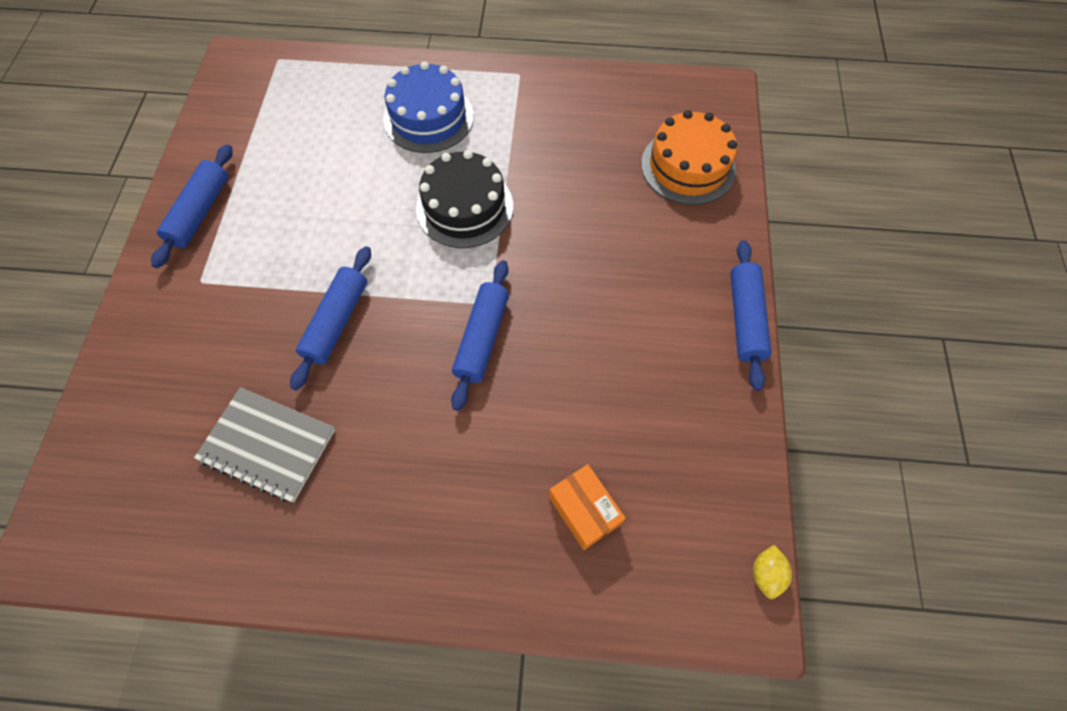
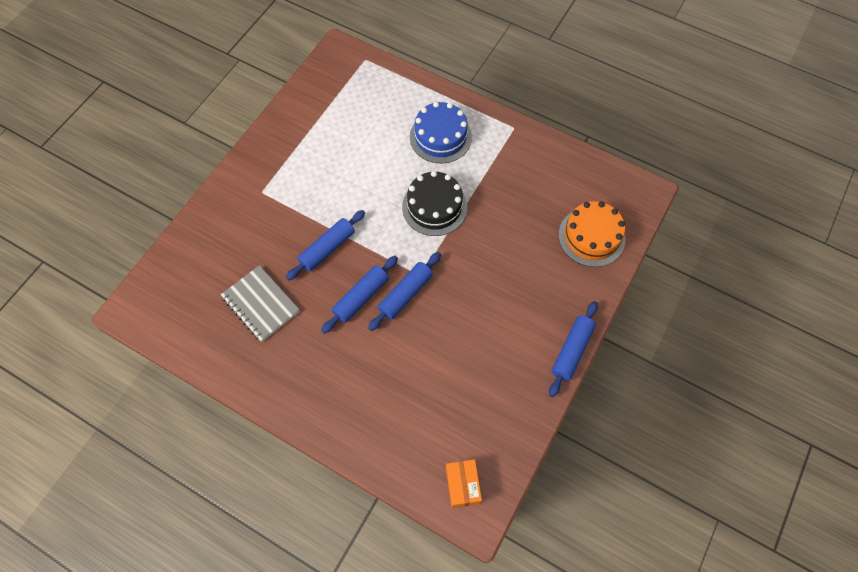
camera: 25 degrees right, 0 degrees up
blue rolling pin [151,144,232,268] -> blue rolling pin moved to [321,256,398,334]
orange box [549,464,626,550] -> orange box moved to [446,459,482,508]
yellow lemon [753,545,792,599] -> none

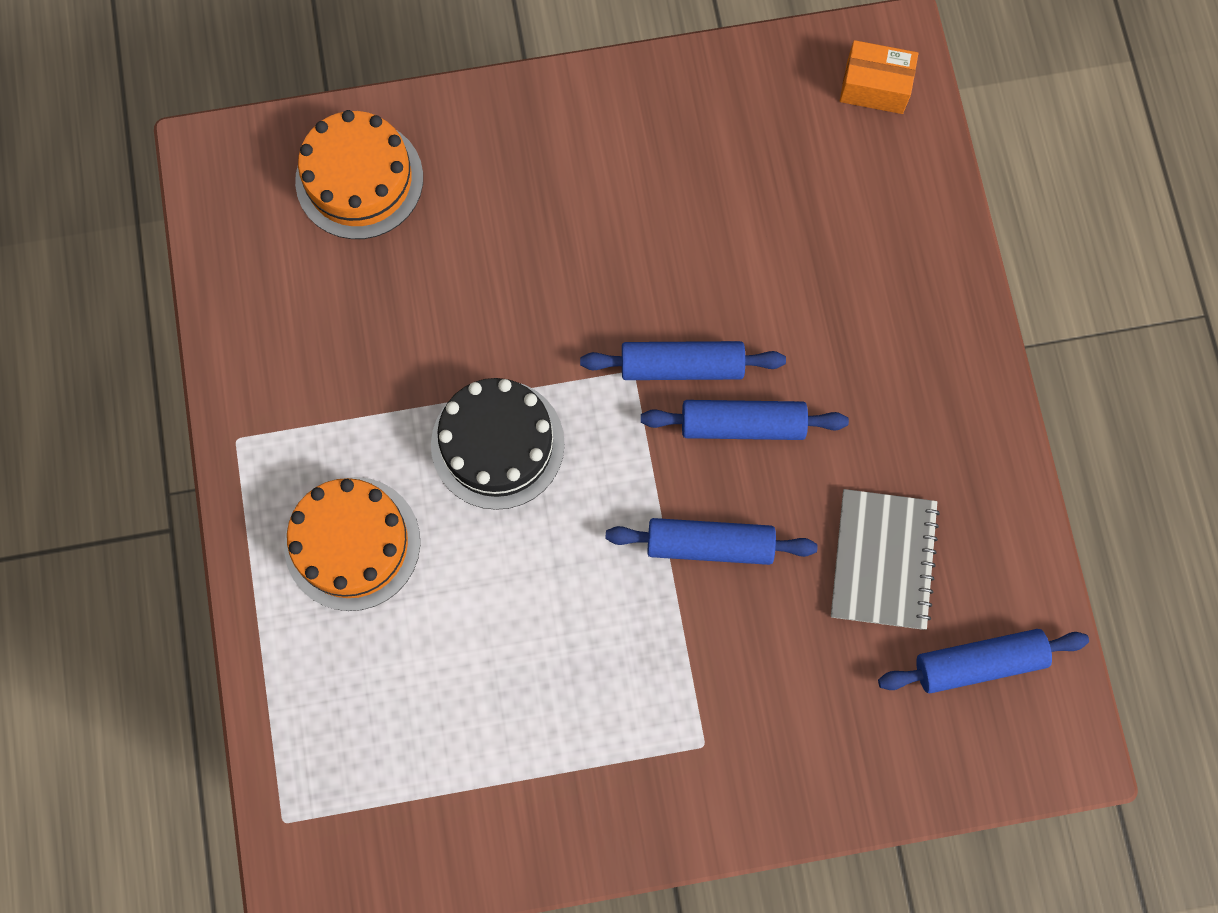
camera: 130 degrees left, 10 degrees up
blue cake [410,102,472,163] -> orange cake [284,477,420,611]
orange box [446,459,482,508] -> orange box turned 60 degrees clockwise [840,40,918,114]
blue rolling pin [549,301,598,397] -> blue rolling pin moved to [878,629,1089,693]

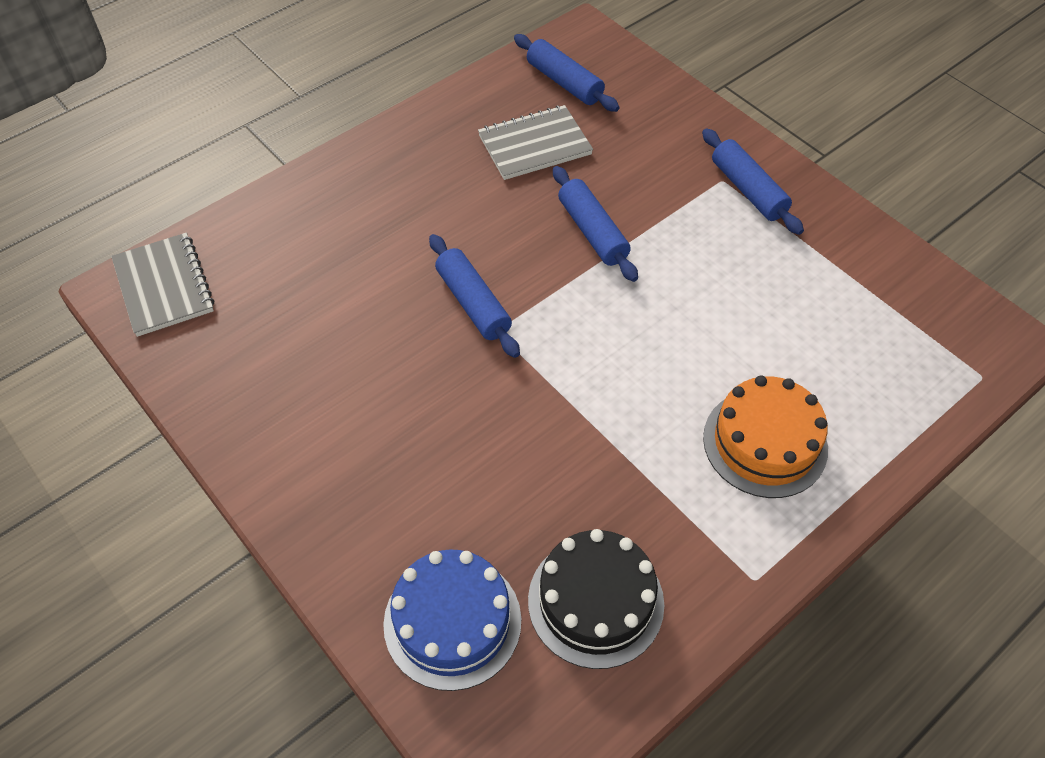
camera: 120 degrees left, 20 degrees down
orange cake [295,110,423,239] -> blue cake [383,549,521,691]
black cake [431,378,565,510] -> black cake moved to [528,529,664,669]
blue rolling pin [641,400,849,440] -> blue rolling pin moved to [702,128,804,235]
orange box [840,40,918,114] -> grey notebook [111,233,214,337]

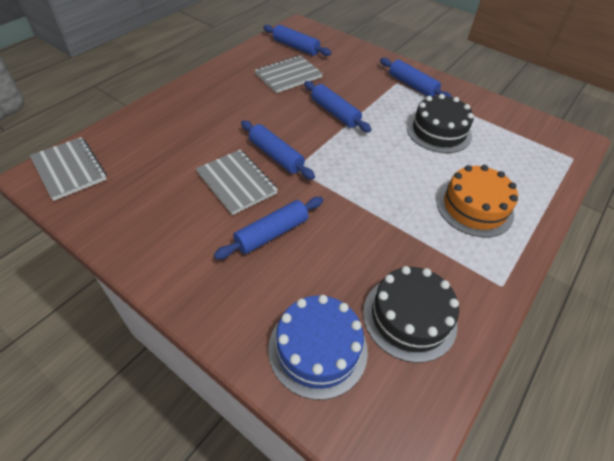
camera: 15 degrees left, 5 degrees down
none -> grey notebook [196,150,278,215]
none -> blue rolling pin [214,197,323,260]
none -> black cake [407,94,474,153]

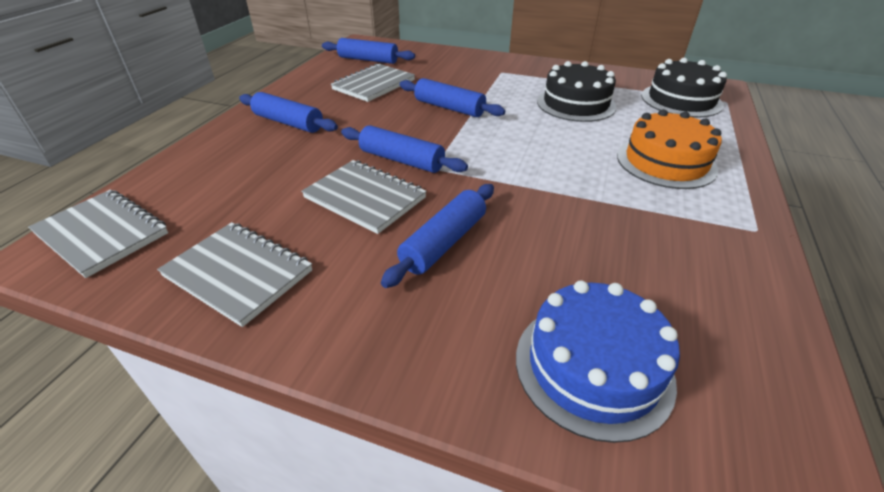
camera: 15 degrees left, 10 degrees down
black cake [363,266,459,363] -> black cake moved to [641,58,727,118]
blue rolling pin [380,58,452,98] -> blue rolling pin moved to [239,92,338,133]
none -> grey notebook [157,222,312,327]

